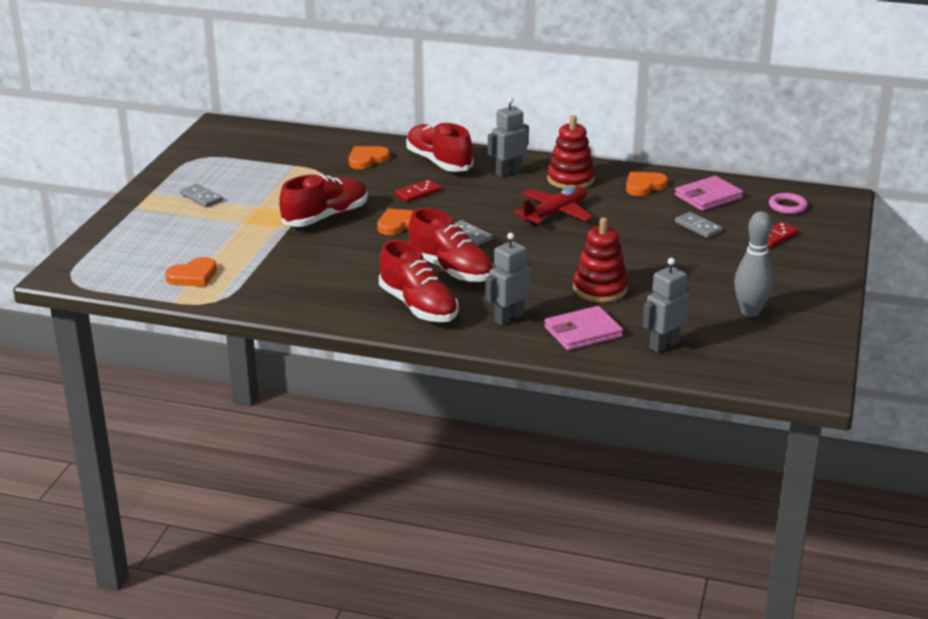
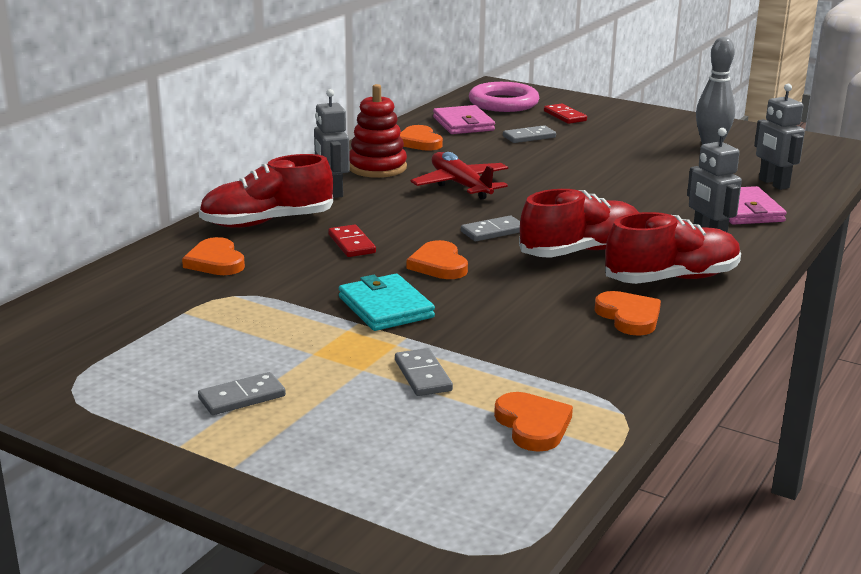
camera: 75 degrees left, 5 degrees down
red shoe [279,174,368,227] -> turquoise wallet [339,274,435,331]
red stacking toy [573,218,628,303] -> none
pink ring [769,193,808,214] -> pink ring [469,82,539,112], size x1.81
none -> grey domino [395,348,453,396]
none -> orange heart [595,291,661,336]

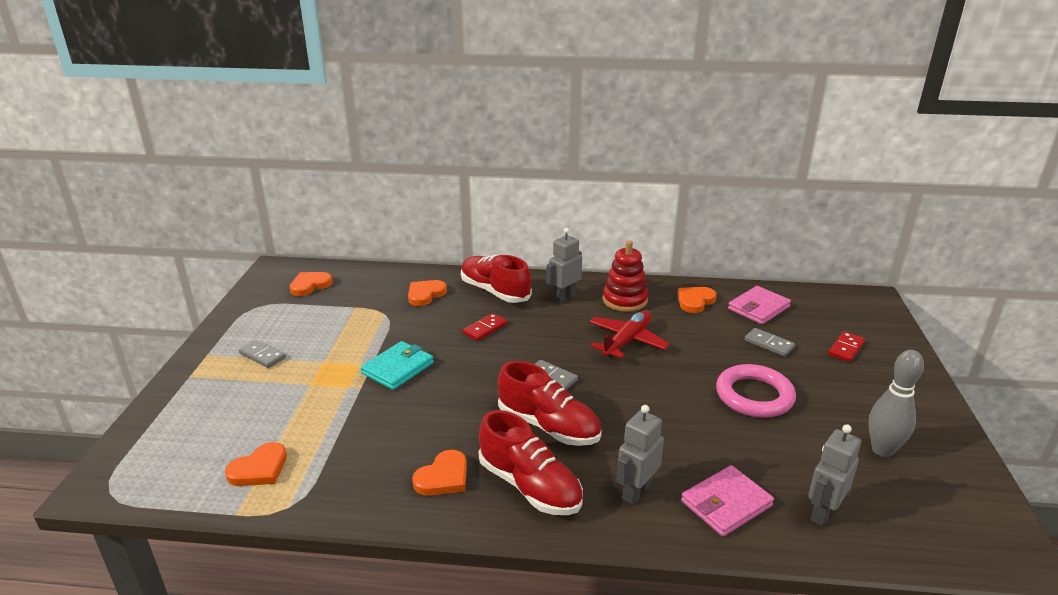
camera: 65 degrees right, 5 degrees up
grey domino [395,348,453,396] -> none
orange heart [407,240,468,279] -> orange heart moved to [290,272,333,296]
pink ring [469,82,539,112] -> pink ring moved to [716,364,796,418]

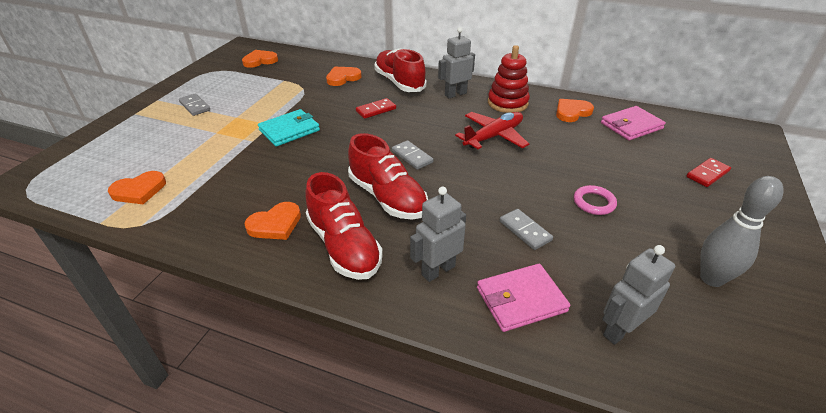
camera: 15 degrees right, 10 degrees up
pink ring [716,364,796,418] -> pink ring [574,185,617,215], size x0.55
grey domino [745,328,795,356] -> grey domino moved to [500,209,553,250]

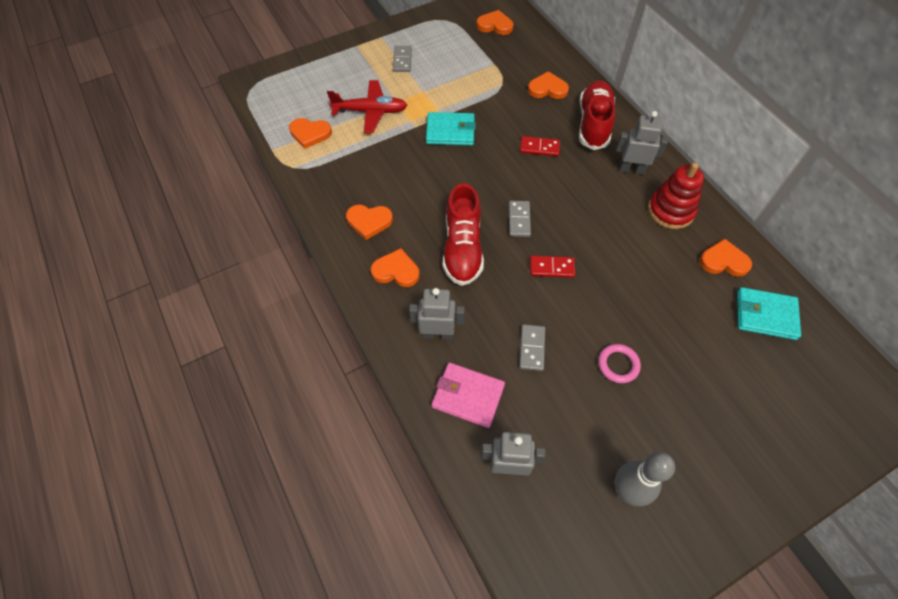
camera: 40 degrees right, 20 degrees up
red shoe [305,172,383,280] -> orange heart [371,248,419,287]
red plane [455,112,529,149] -> red plane moved to [327,80,407,133]
pink wallet [601,106,666,140] -> turquoise wallet [737,287,801,340]
red domino [686,158,731,187] -> red domino moved to [530,256,575,278]

